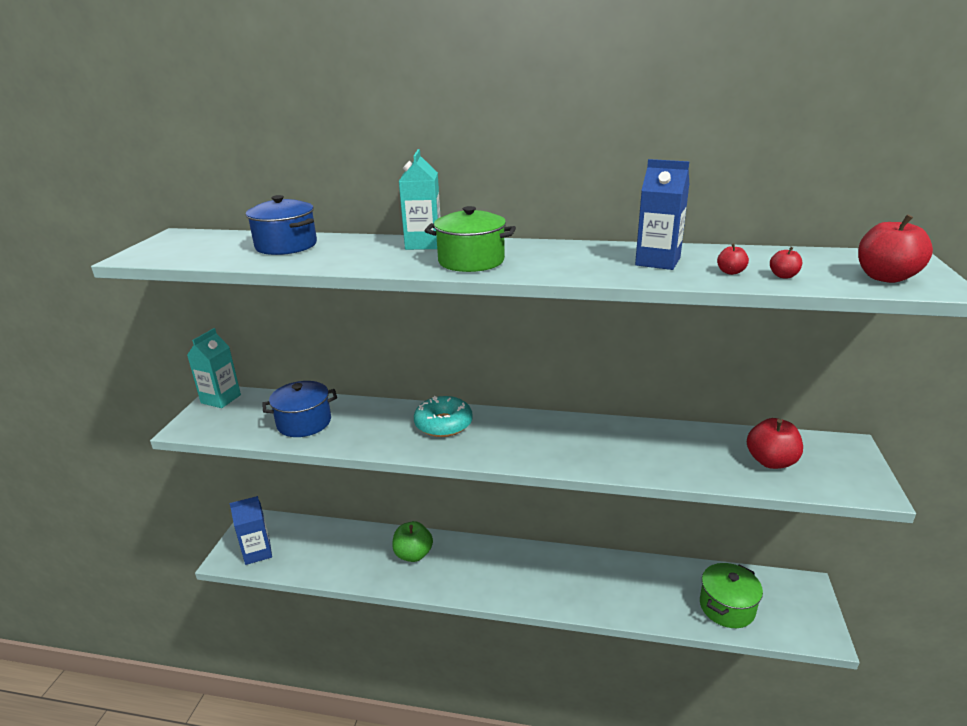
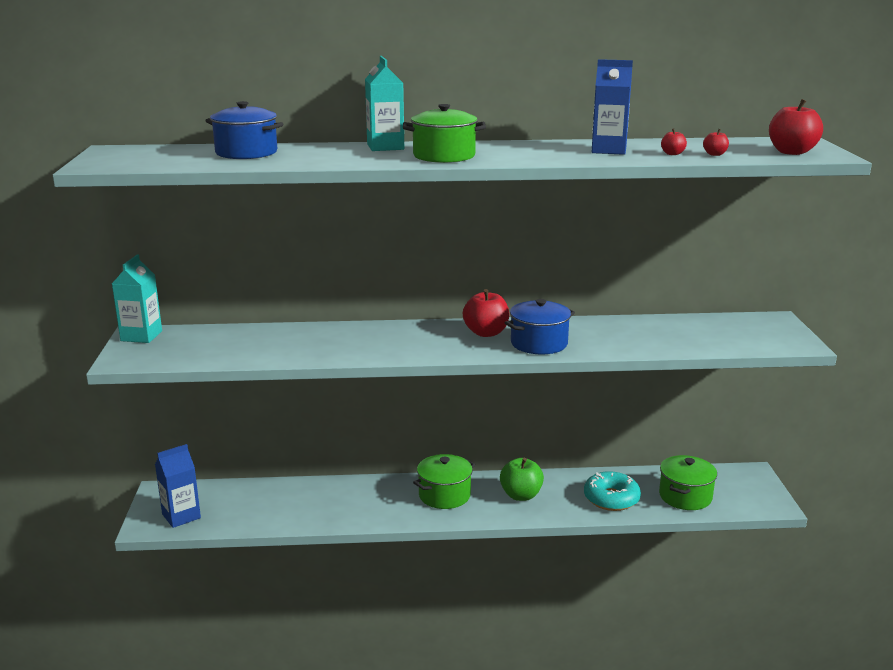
camera: 15 degrees left, 5 degrees down
blue pot [262,381,337,437] -> blue pot moved to [505,299,575,355]
green apple [392,521,433,562] -> green apple moved to [500,458,544,501]
turquoise donut [414,396,473,437] -> turquoise donut moved to [584,471,641,511]
red apple [747,418,803,469] -> red apple moved to [463,289,509,337]
none -> green pot [413,454,475,509]

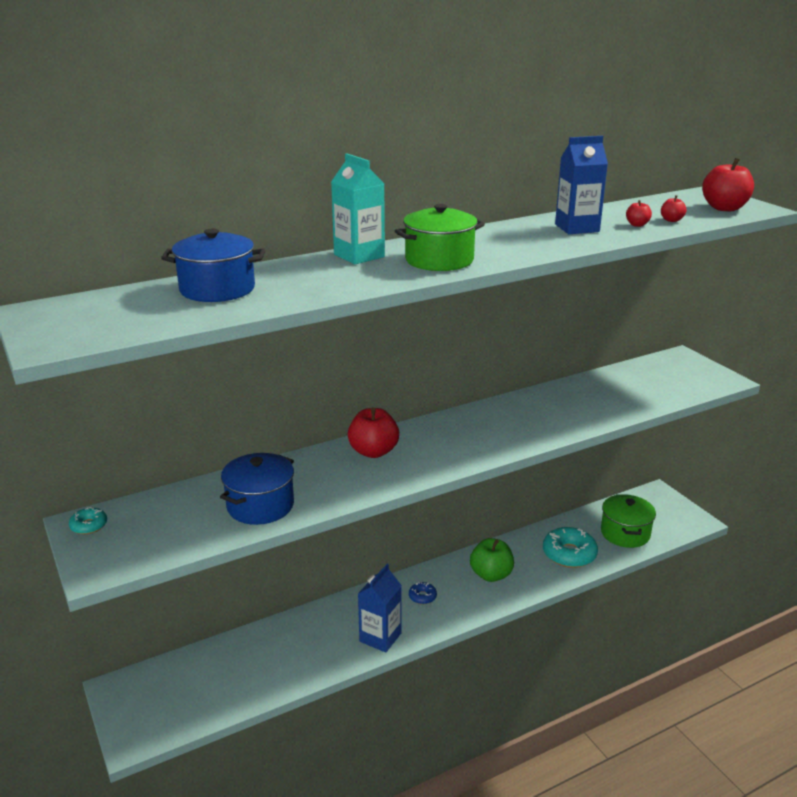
camera: 25 degrees left, 5 degrees up
turquoise carton [112,254,162,343] -> turquoise donut [69,507,107,534]
blue carton [155,444,201,528] -> blue carton moved to [358,564,402,653]
green pot [413,454,475,509] -> blue donut [409,582,437,604]
red apple [463,289,509,337] -> red apple moved to [348,407,399,458]
blue pot [505,299,575,355] -> blue pot moved to [220,453,294,525]

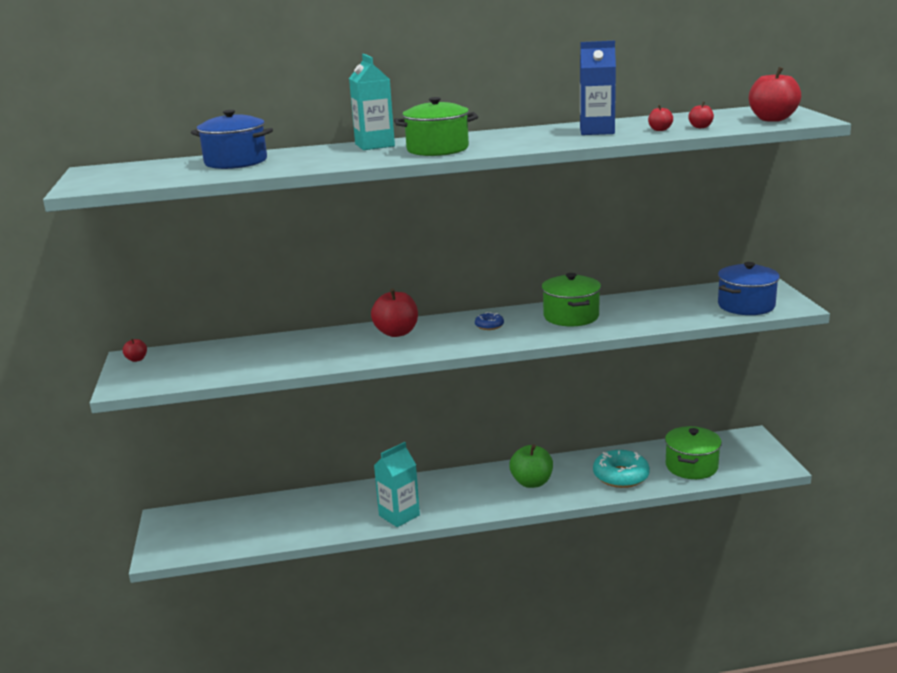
camera: 20 degrees right, 5 degrees down
turquoise donut [69,507,107,534] -> red apple [123,338,147,362]
blue pot [220,453,294,525] -> blue pot moved to [718,262,780,315]
blue carton [358,564,402,653] -> turquoise carton [374,442,420,527]
blue donut [409,582,437,604] -> blue donut moved to [475,312,504,330]
none -> green pot [541,273,601,326]

